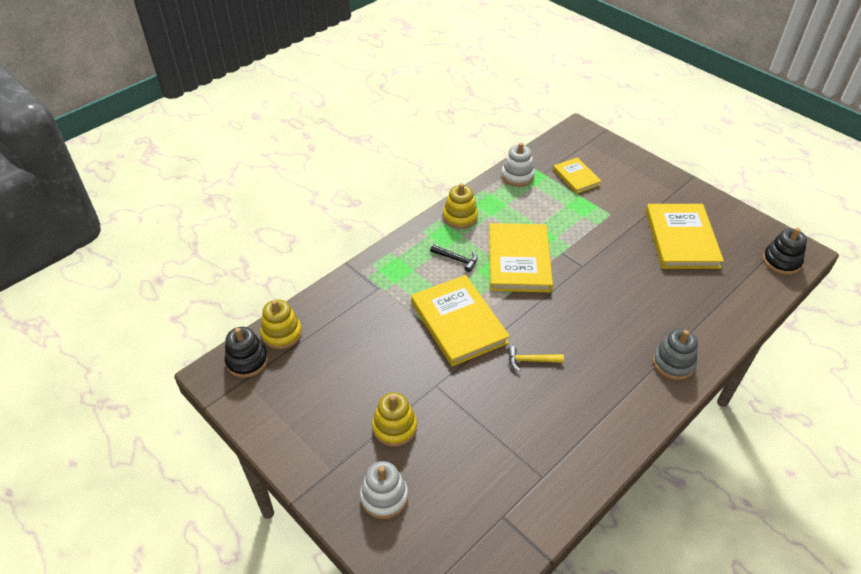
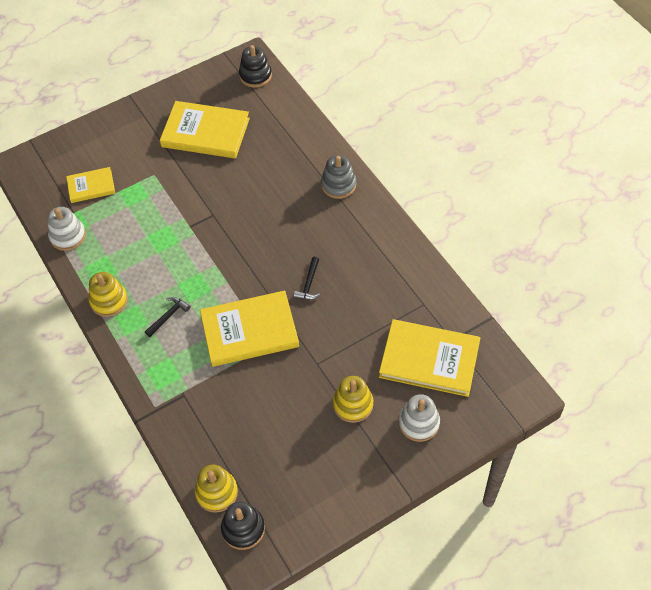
camera: 75 degrees left, 10 degrees up
yellow book [489,223,553,292] -> yellow book moved to [379,319,480,397]
yellow hammer [508,346,564,372] -> black hammer [293,257,320,300]

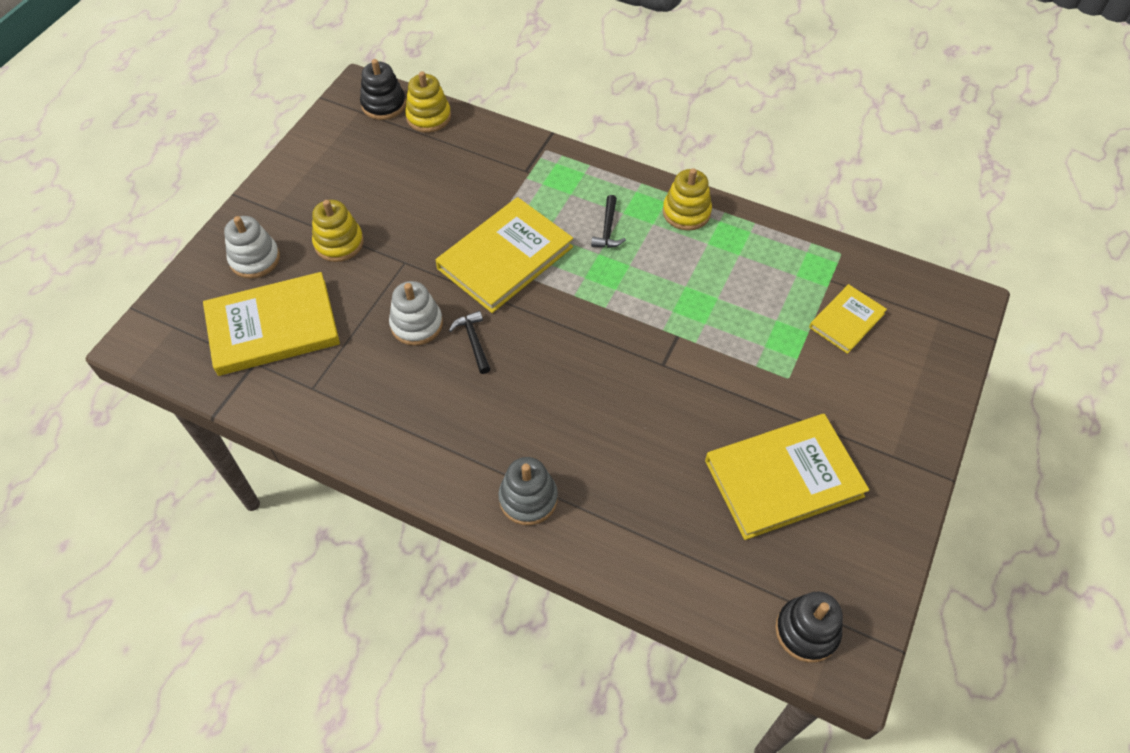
camera: 145 degrees right, 0 degrees up
white stacking toy [47,207,86,251] -> white stacking toy moved to [389,281,443,346]

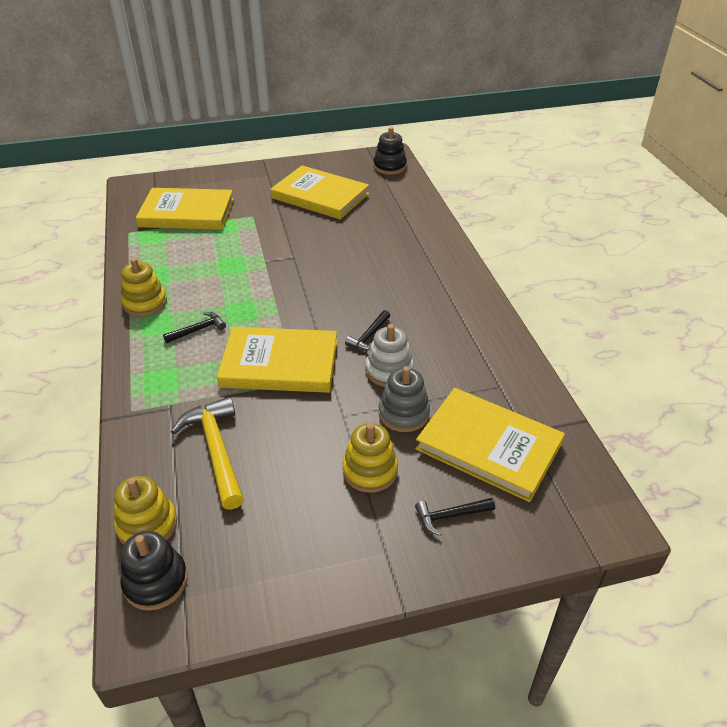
camera: 130 degrees left, 15 degrees down
white stacking toy [224,216,280,279] -> black hammer [415,498,495,536]
grey stacking toy [498,457,558,525] -> grey stacking toy moved to [378,366,430,432]
yellow book [809,284,887,354] -> yellow book [136,188,234,230], size x1.80
none -> yellow hammer [171,397,244,510]

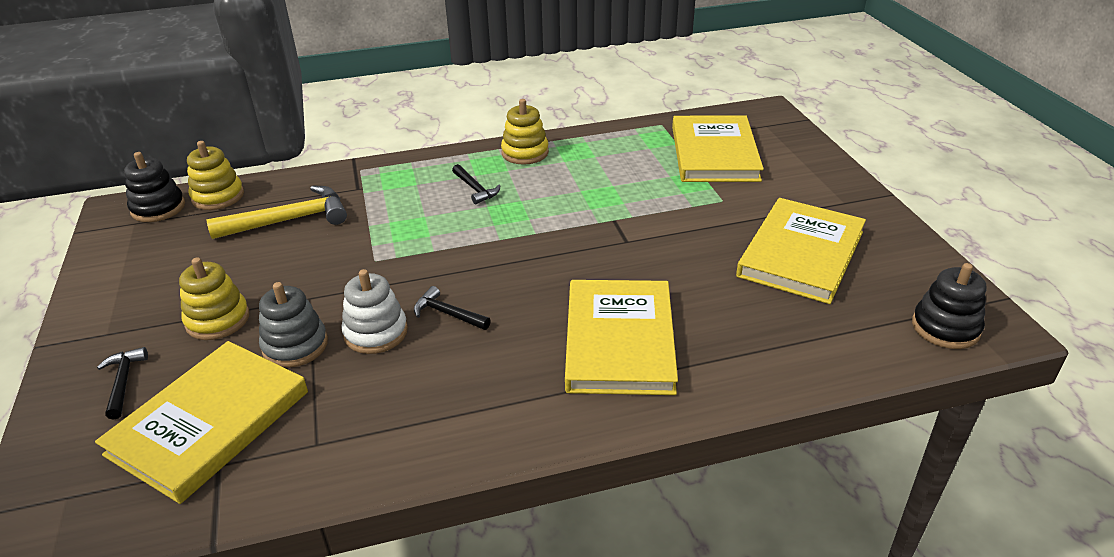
camera: 90 degrees right, 5 degrees down
yellow book [217,327,337,393] -> yellow book moved to [565,280,678,395]

